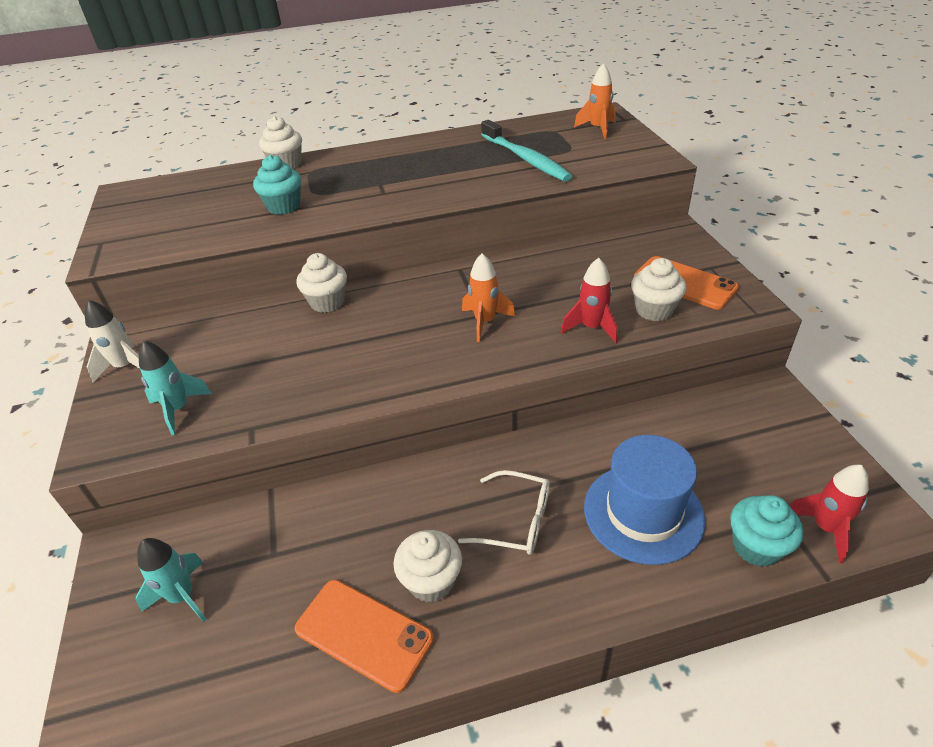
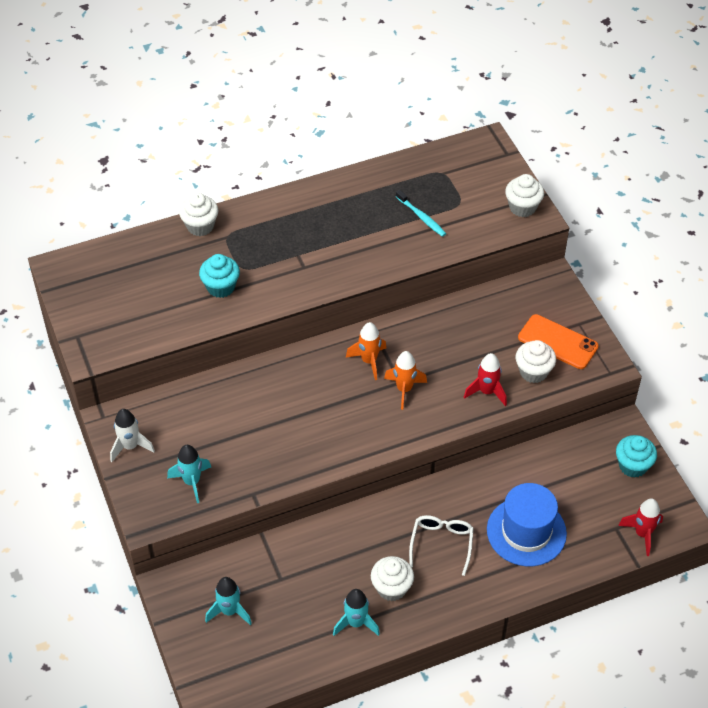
camera: 10 degrees left, 10 degrees up
orange phone [295,580,434,693] -> turquoise rocket [333,589,380,636]
white cupcake [296,253,347,313] -> white cupcake moved to [505,174,544,217]
white glasses [458,470,550,555] -> white glasses turned 90 degrees counterclockwise [409,515,474,576]
turquoise toothbrush [481,120,572,182] -> turquoise toothbrush [396,190,446,237], size x0.57
orange rocket [574,63,616,139] -> orange rocket moved to [346,322,387,380]
turquoise cupcake [730,495,803,567] -> turquoise cupcake moved to [616,435,657,478]

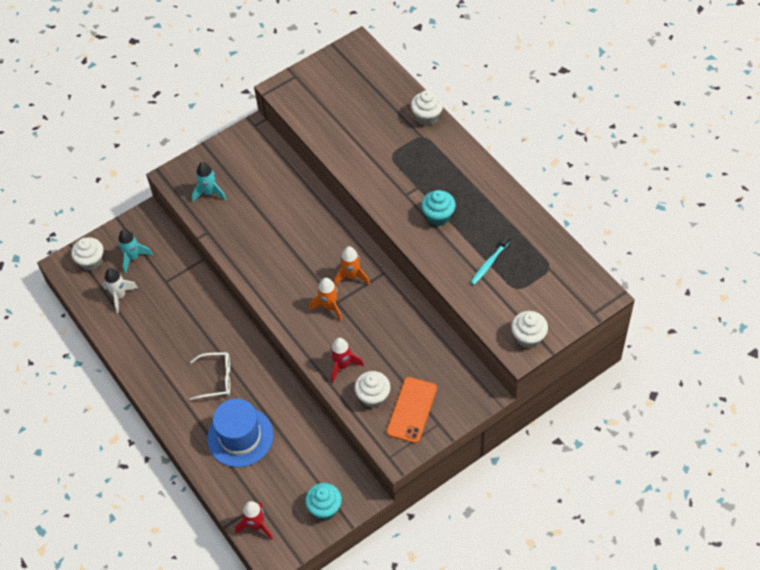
camera: 80 degrees right, 5 degrees up
white rocket [110,409,155,462] -> white rocket moved to [103,268,138,313]
turquoise cupcake [199,254,240,298] -> turquoise cupcake moved to [421,190,456,226]
turquoise rocket [333,589,380,636] -> none
white cupcake [371,556,414,601] -> white cupcake moved to [71,237,104,271]

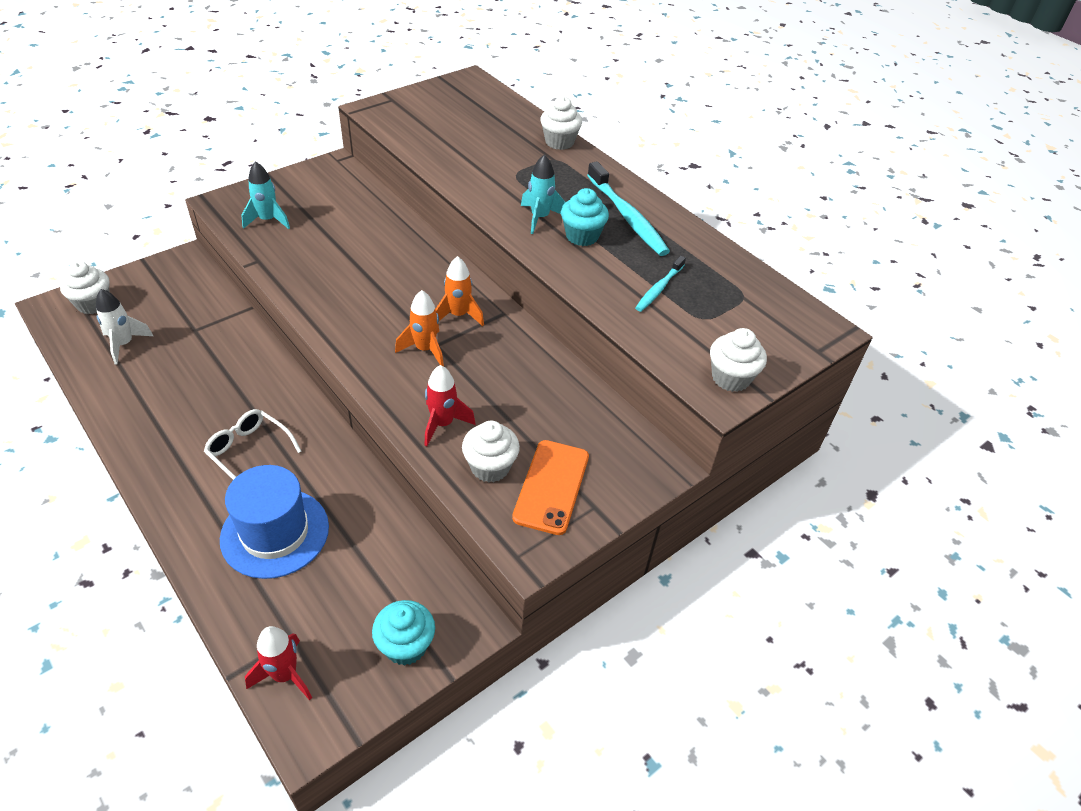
camera: 10 degrees left, 10 degrees down
turquoise rocket [118,229,153,273] -> turquoise rocket moved to [521,154,566,234]
white glasses [189,352,230,400] -> white glasses turned 135 degrees counterclockwise [204,409,301,480]
none -> turquoise toothbrush [587,161,670,256]

